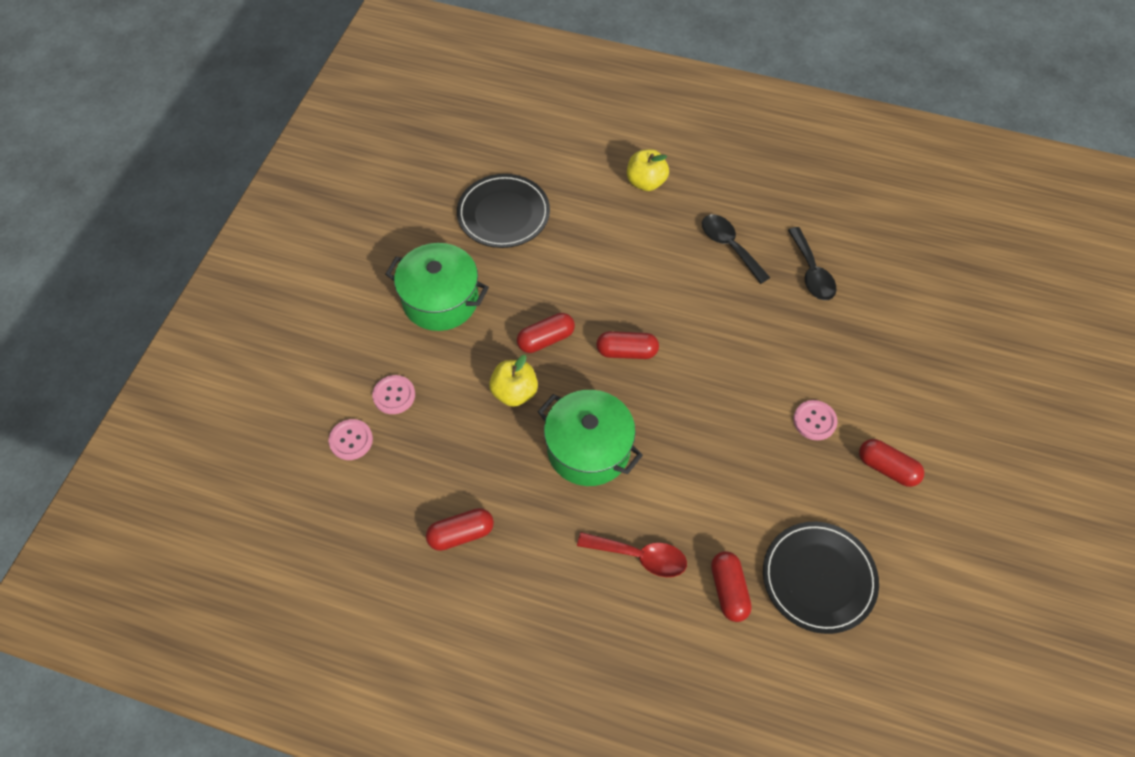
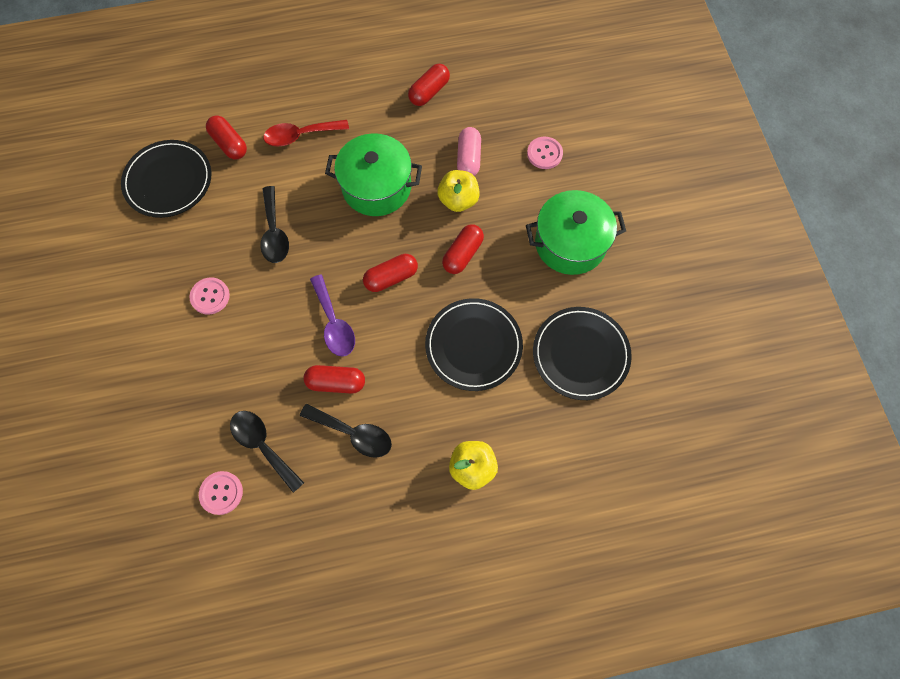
camera: 150 degrees right, 10 degrees up
pink button [328,419,373,460] -> pink button moved to [199,471,243,515]
red capsule [859,439,924,487] -> red capsule moved to [303,365,365,394]
none -> black spoon [261,186,289,263]
none -> purple spoon [310,275,355,356]
none -> black plate [425,298,523,391]
none -> pink capsule [457,127,481,176]

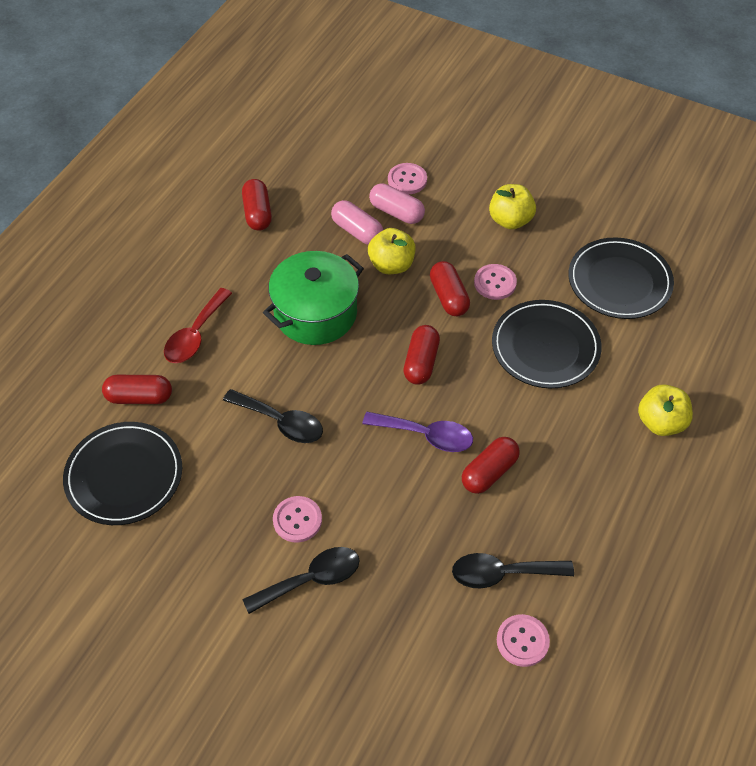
camera: 50 degrees left, 15 degrees down
black spoon [300,404,392,458] -> black spoon moved to [243,547,360,614]
green pot [526,190,626,275] -> yellow apple [489,184,536,230]
none -> pink capsule [369,183,425,224]
none -> pink button [474,264,517,300]

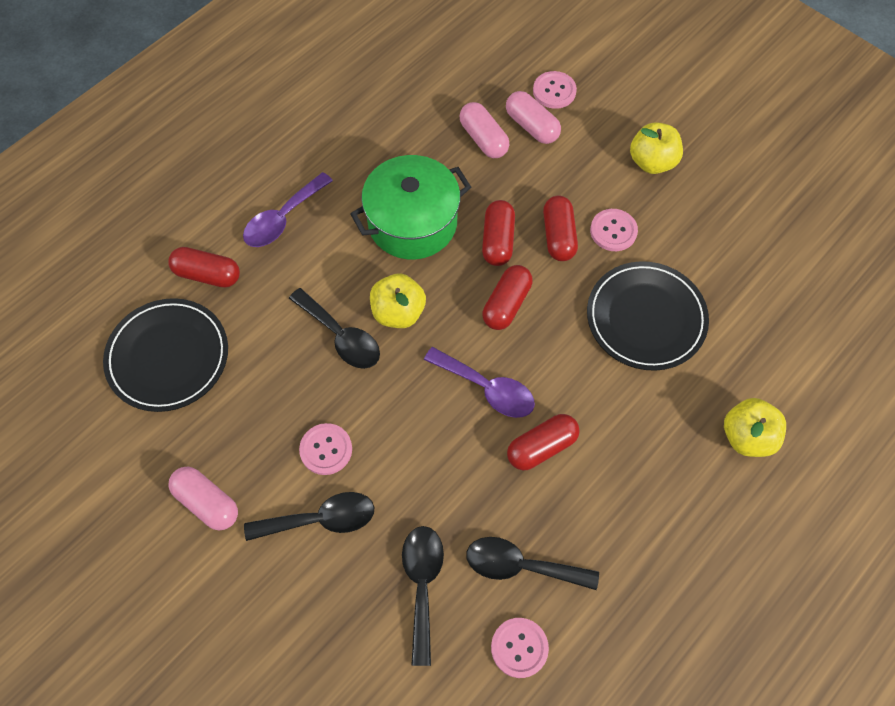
camera: 15 degrees right, 10 degrees up
red spoon [164,288,232,363] -> purple spoon [243,172,333,247]
red capsule [242,179,272,231] -> red capsule moved to [482,200,515,266]
yellow apple [368,228,416,274] -> yellow apple moved to [370,273,426,328]
black plate [568,237,674,319] -> none
none -> pink capsule [168,466,238,530]
none -> black spoon [402,526,444,666]

